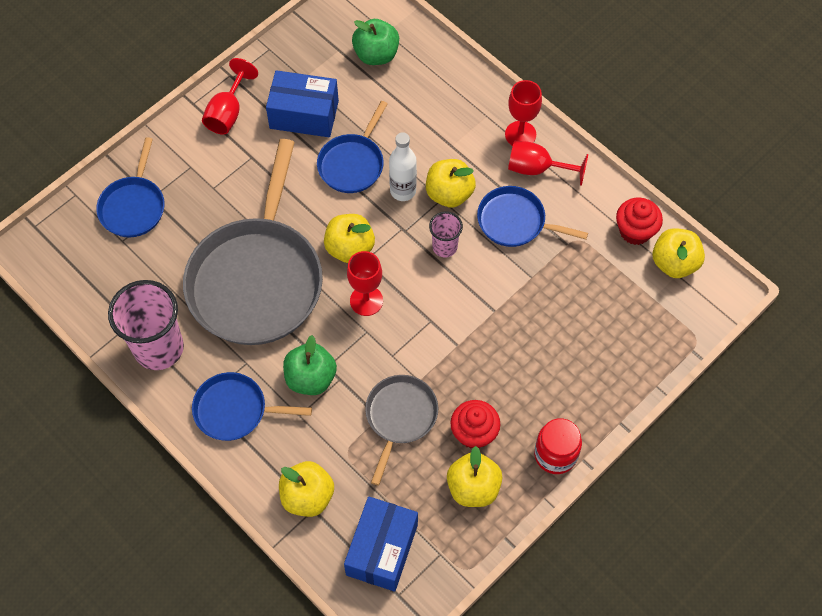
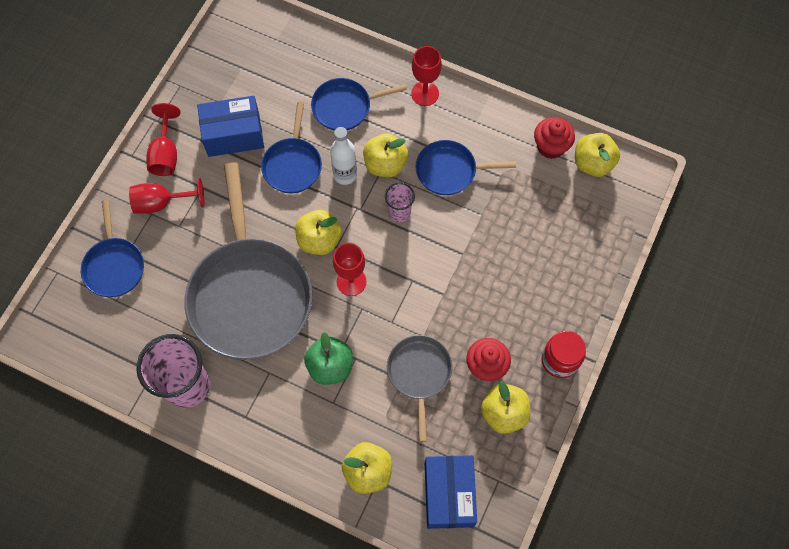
camera: 20 degrees left, 5 degrees up
blue pan [192,372,312,441] -> blue pan moved to [311,78,407,131]
green apple [352,19,399,65] -> none
red goblet [508,141,588,186] -> red goblet moved to [129,178,205,214]

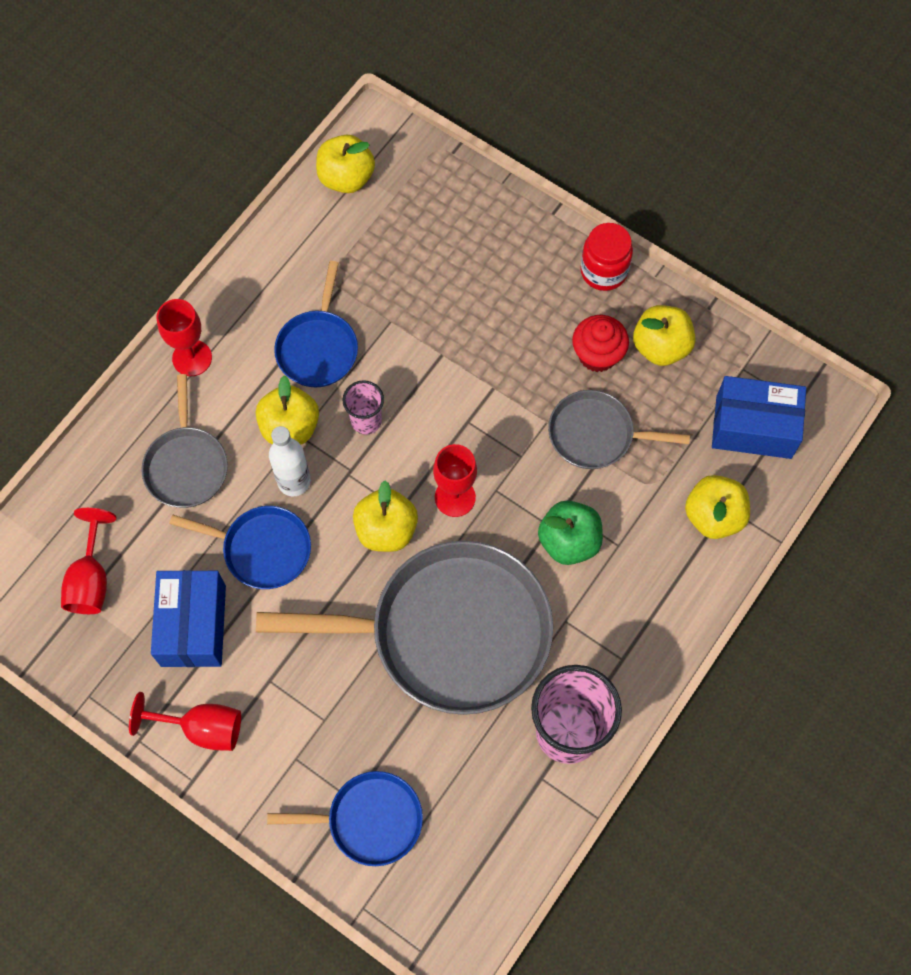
camera: 80 degrees left, 0 degrees up
red goblet [129,178,205,214] -> red goblet moved to [61,508,116,614]
blue pan [311,78,407,131] -> grey pan [141,374,228,508]
red cupcake [534,117,575,159] -> none

